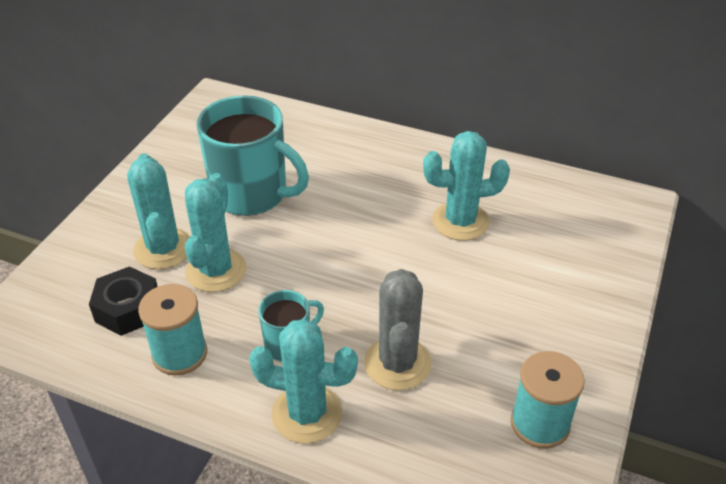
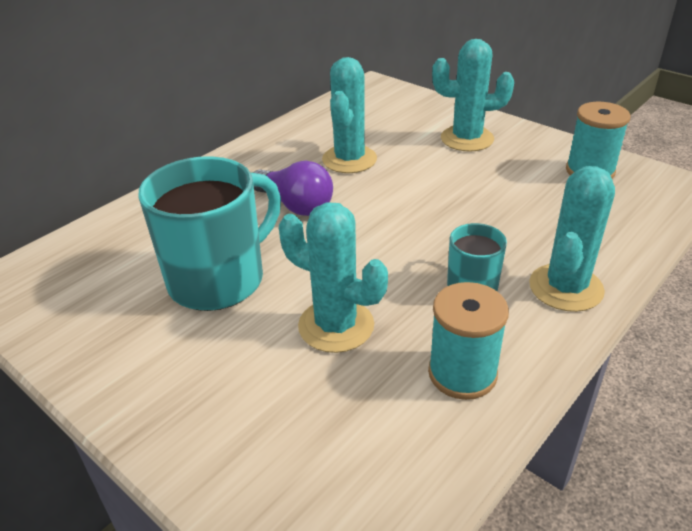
camera: 70 degrees left, 5 degrees down
black nut [89,266,158,336] -> none
turquoise cactus [127,153,190,269] -> turquoise cactus moved to [432,39,514,152]
grey cactus [364,269,432,390] -> none
none -> purple light bulb [253,161,333,216]

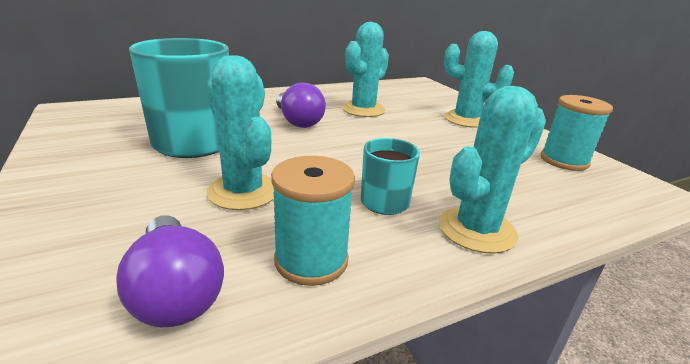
camera: 20 degrees right, 10 degrees down
none -> purple light bulb [116,215,224,327]

